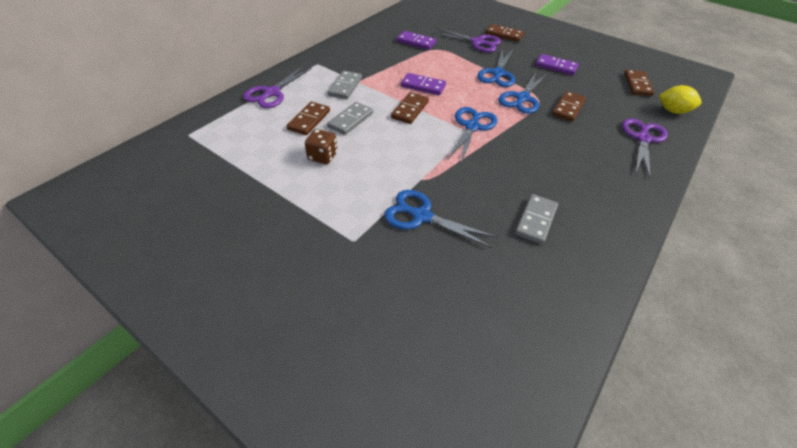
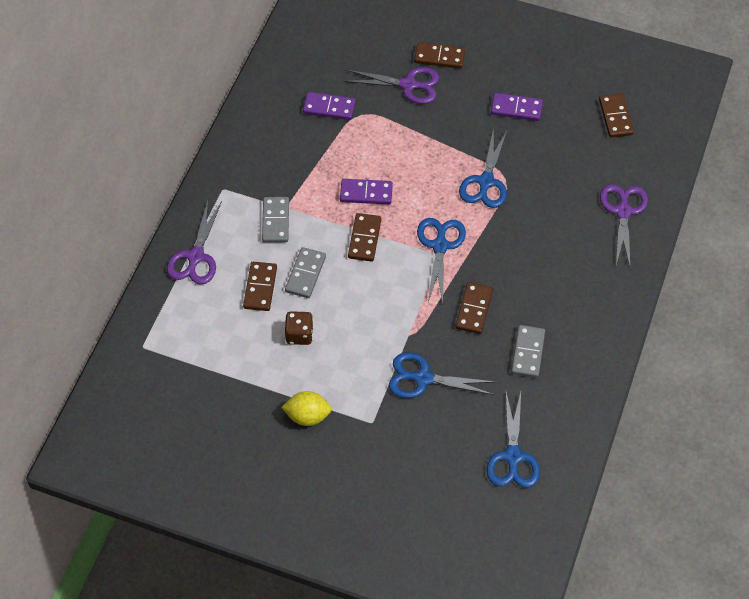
camera: 15 degrees left, 10 degrees up
blue scissors [477,48,515,87] -> blue scissors moved to [486,392,540,488]
brown domino [552,91,586,122] -> brown domino moved to [455,282,493,334]
yellow lemon [658,85,702,114] -> yellow lemon moved to [281,391,332,426]

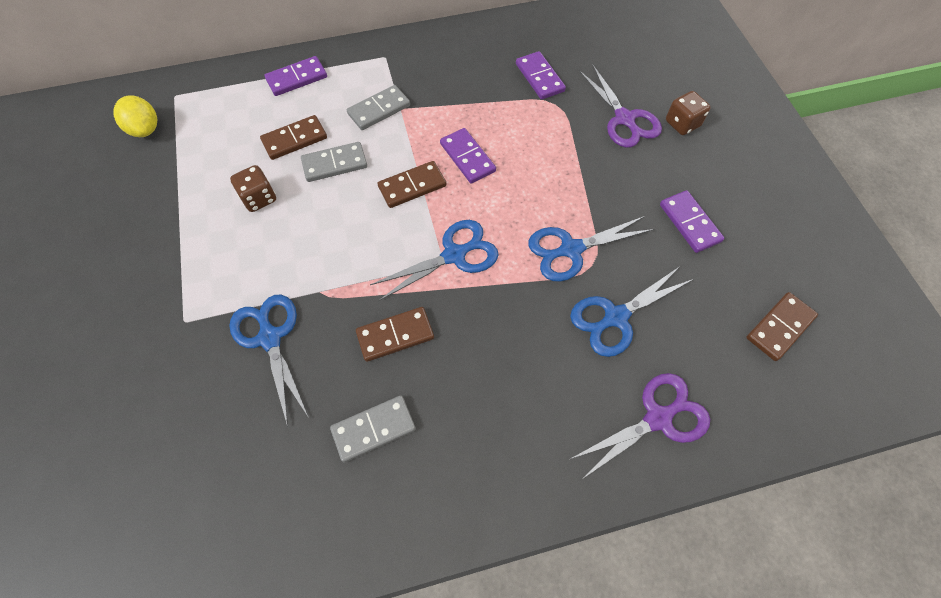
camera: 55 degrees right, 5 degrees up
purple scissors [167,201,222,285] -> purple domino [265,56,327,96]
yellow lemon [281,391,332,426] -> yellow lemon moved to [113,95,157,137]
brown domino [414,42,465,69] -> brown dice [666,91,711,135]
blue scissors [486,392,540,488] -> blue scissors moved to [570,266,694,357]

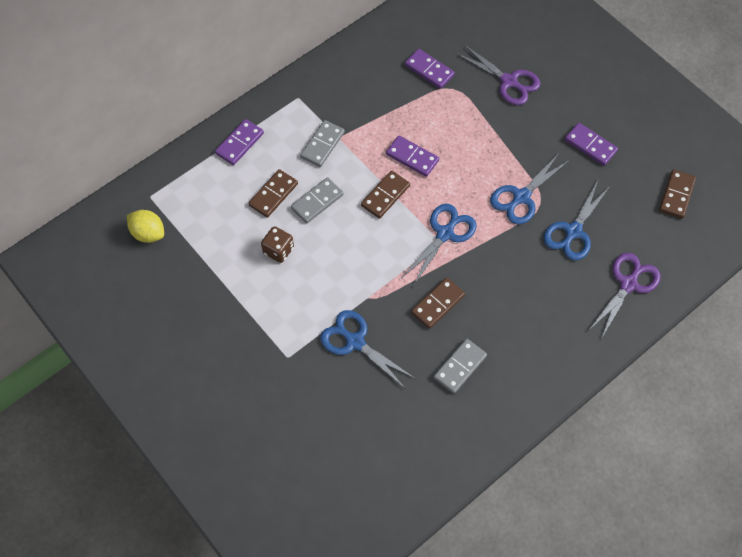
camera: 25 degrees left, 0 degrees up
brown dice [666,91,711,135] -> none

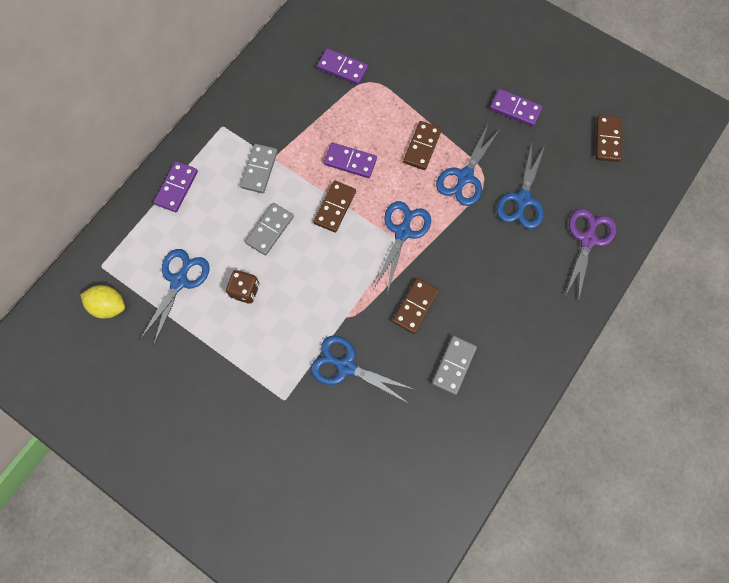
camera: 15 degrees left, 10 degrees up
brown domino [248,169,298,218] -> brown domino moved to [403,121,442,170]
purple scissors [456,45,540,105] -> none
none -> blue scissors [140,249,210,346]

